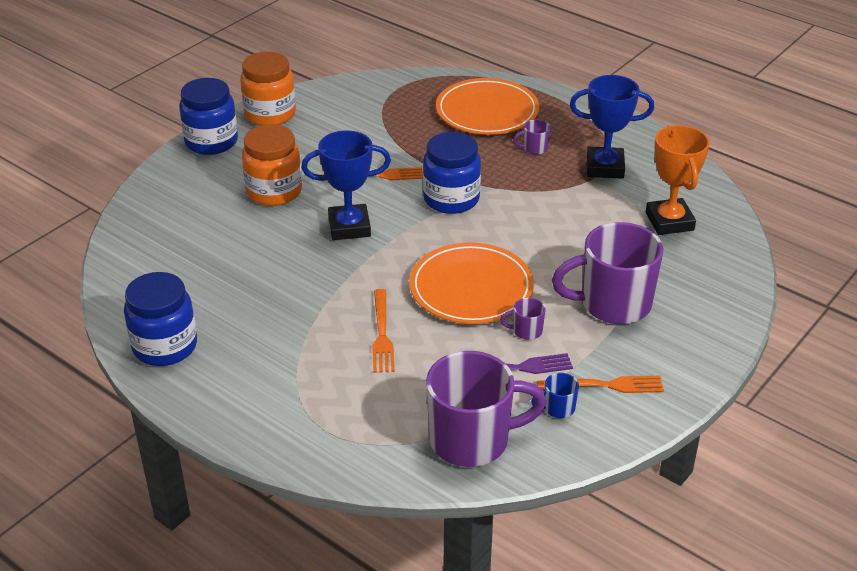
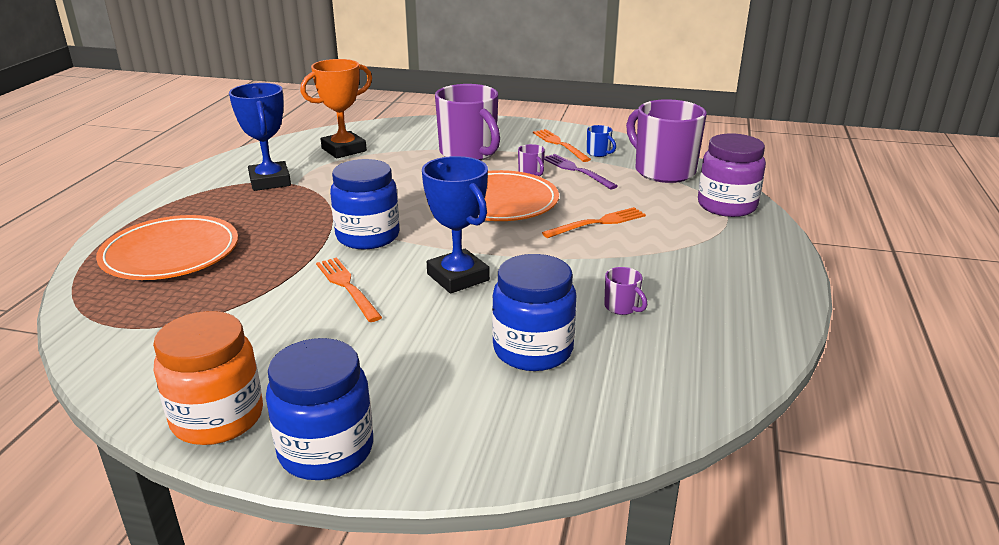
camera: 115 degrees left, 10 degrees down
blue jar [124,272,197,366] -> blue jar moved to [492,254,576,371]
orange jar [242,125,302,206] -> none
purple mug [513,120,551,155] -> purple mug moved to [604,267,647,315]
none -> purple jar [698,134,766,217]

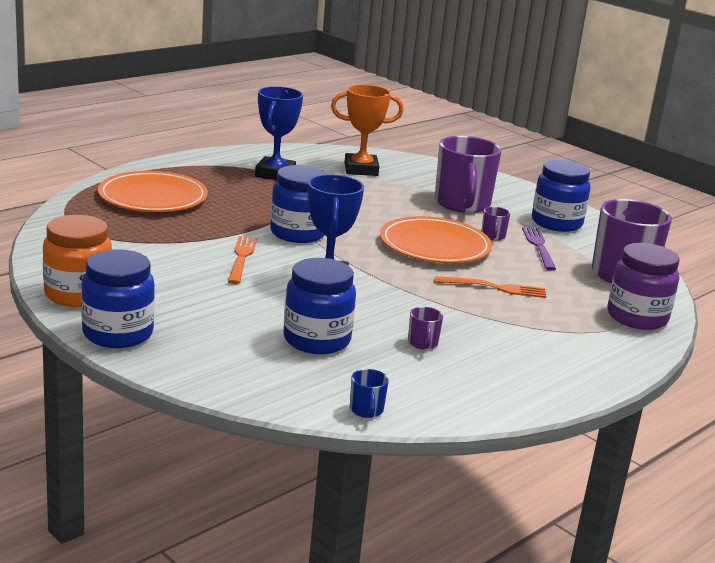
camera: 30 degrees right, 5 degrees down
orange fork [533,129,591,162] -> blue jar [532,160,590,232]
blue mug [587,125,616,157] -> blue mug moved to [350,369,389,418]

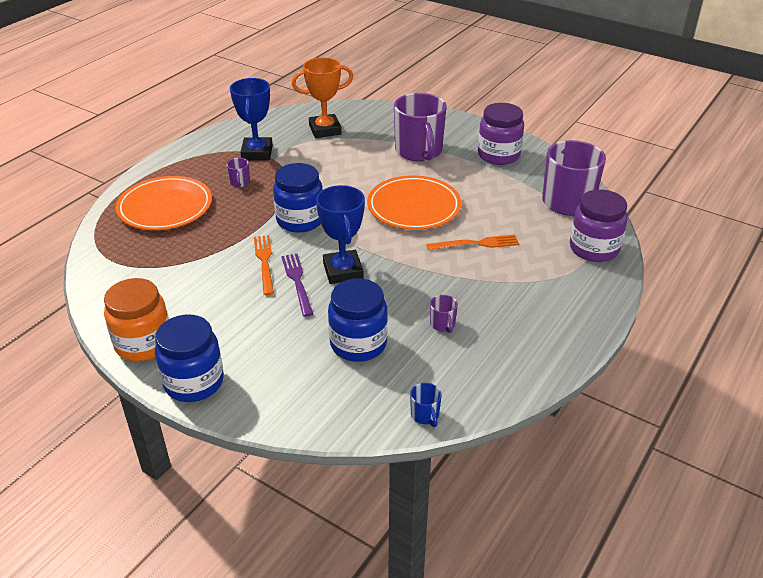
camera: 10 degrees left, 15 degrees up
purple mug [482,207,510,240] -> purple mug moved to [226,158,250,187]
purple fork [522,227,556,271] -> purple fork moved to [281,254,313,317]
blue jar [532,160,590,232] -> purple jar [478,103,524,165]

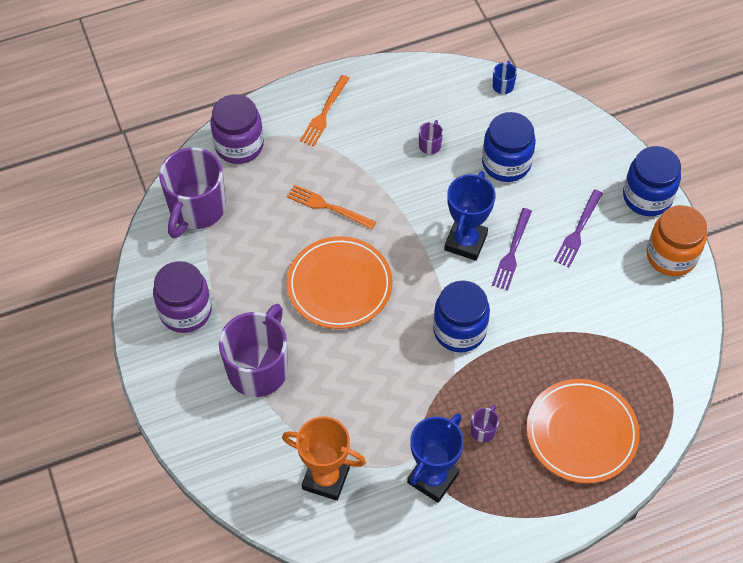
camera: 145 degrees left, 20 degrees up
orange fork [254,235,274,295] -> orange fork moved to [300,75,350,146]
none -> purple fork [554,190,603,267]

